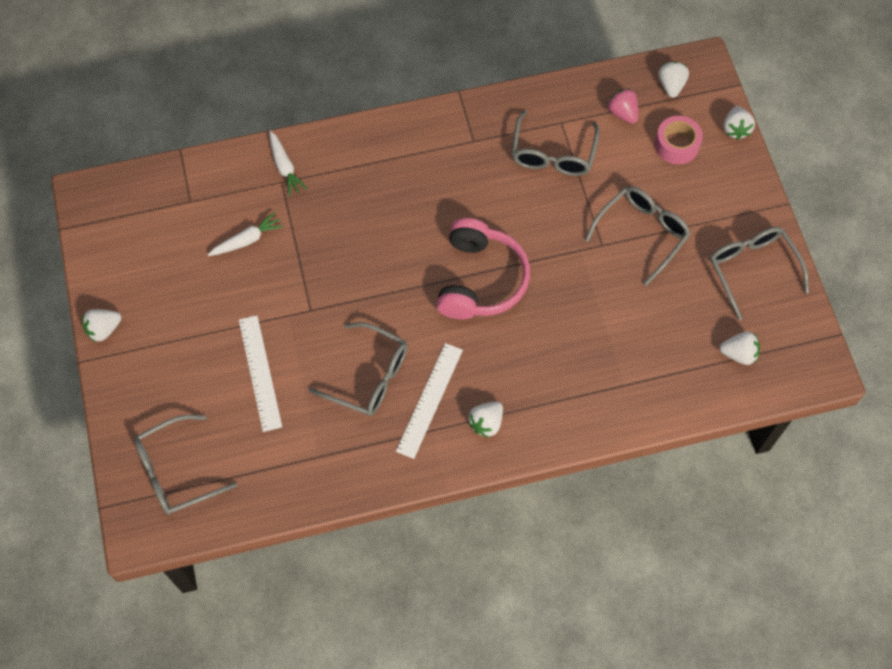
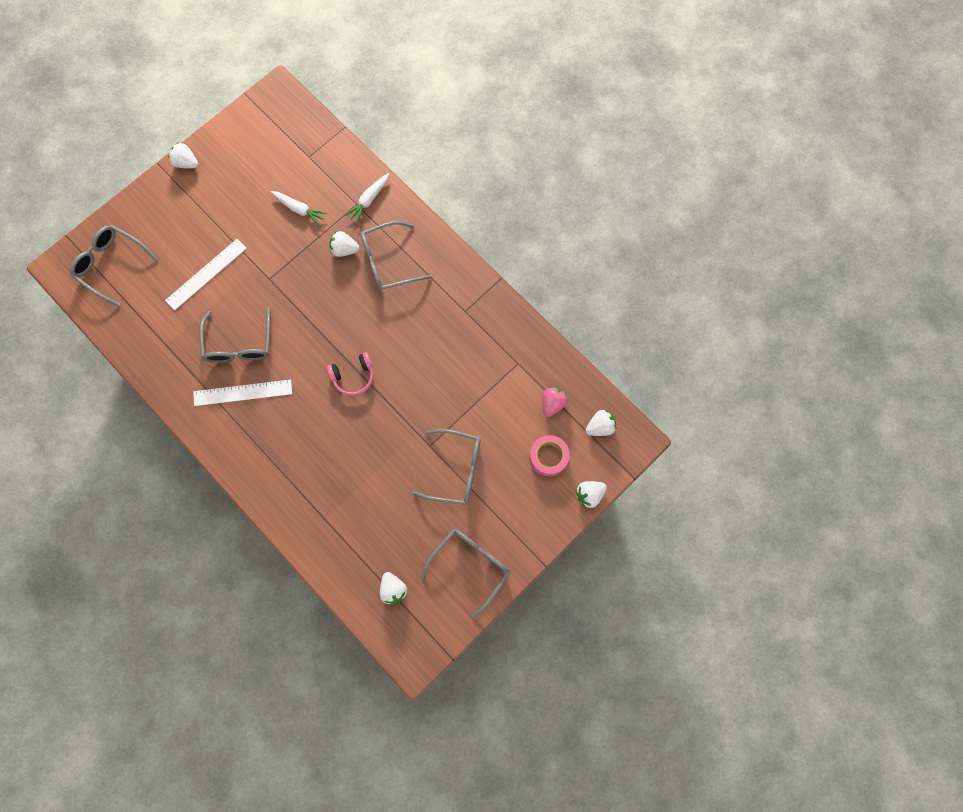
camera: 60 degrees right, 10 degrees up
pink headphones [436,218,530,320] -> pink headphones [327,352,374,396], size x0.55
white strawberry [468,402,503,438] -> white strawberry moved to [329,231,359,257]
grey glasses [512,110,599,176] -> grey glasses moved to [361,221,431,291]

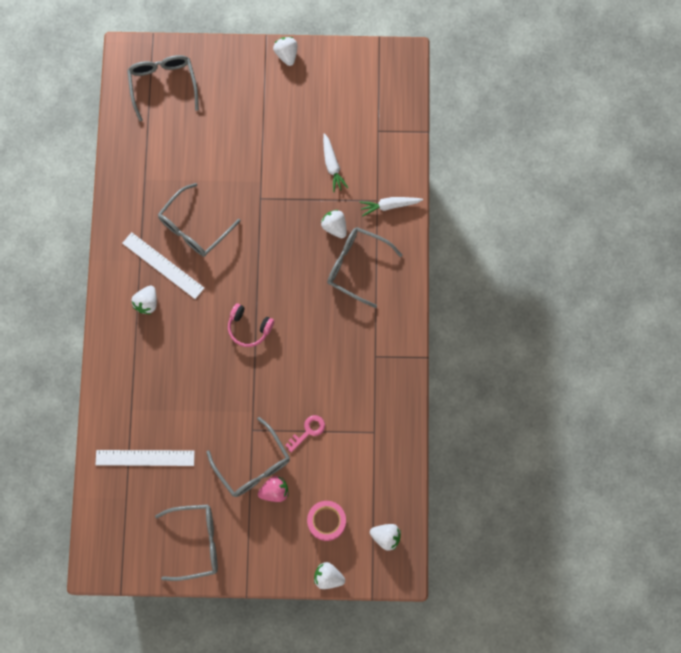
camera: 45 degrees right, 0 degrees up
white ruler [165,239,247,310] -> white ruler moved to [96,450,195,466]
white strawberry [380,572,407,605] -> white strawberry moved to [131,286,157,314]
pink strawberry [543,387,569,417] -> pink strawberry moved to [258,476,289,502]
none -> pink key [285,415,325,453]

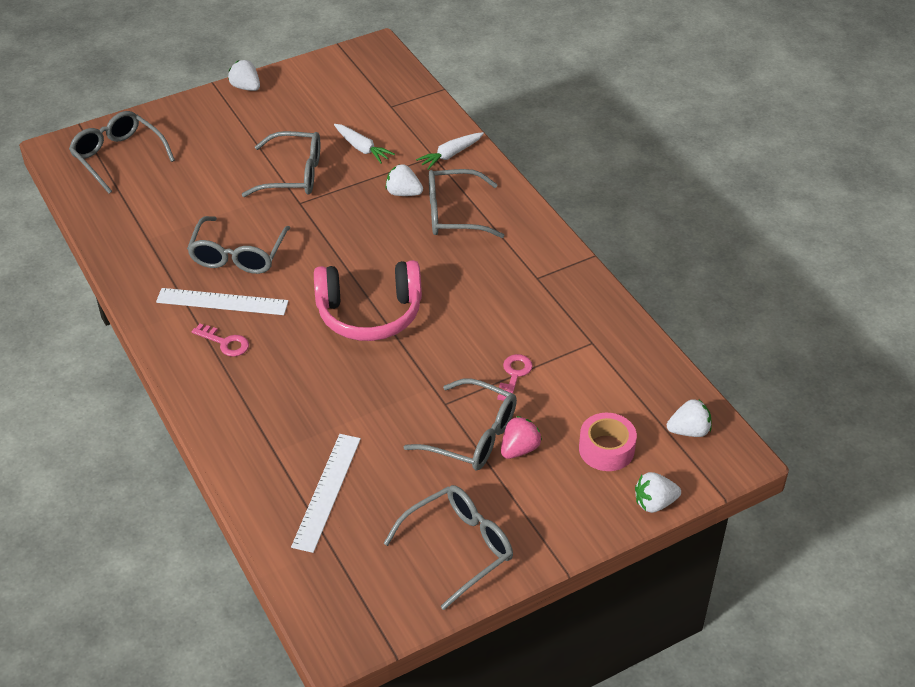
camera: 30 degrees left, 30 degrees down
white ruler [96,450,195,466] -> white ruler turned 45 degrees counterclockwise [291,434,361,553]
white strawberry [131,286,157,314] -> pink key [192,324,249,357]
pink headphones [228,303,274,347] -> pink headphones [314,260,422,341], size x1.81
none -> grey glasses [242,131,320,197]

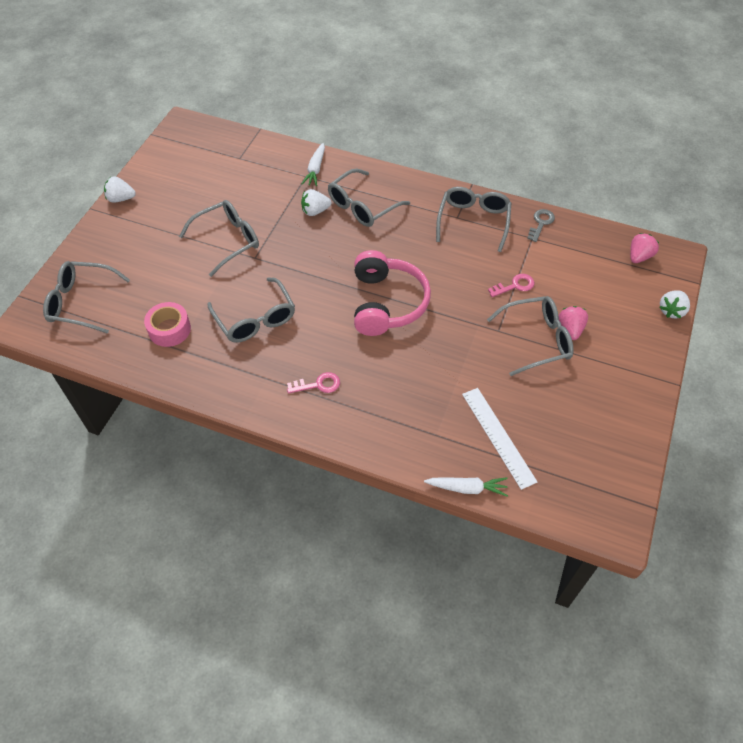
camera: 40 degrees left, 10 degrees up
white ruler [156,288,288,315] -> none
pink headphones [314,260,422,341] -> pink headphones turned 45 degrees counterclockwise [354,250,431,336]
white carrot [334,124,395,164] -> white carrot moved to [424,477,508,497]
grey glasses [384,485,513,610] -> grey glasses moved to [436,187,512,252]
pink key [497,354,533,401] -> pink key turned 90 degrees clockwise [488,274,535,297]
pink tape [579,413,637,471] -> pink tape moved to [144,302,191,347]
white strawberry [667,399,712,437] -> pink strawberry [630,233,659,263]
none -> grey key [527,209,555,242]

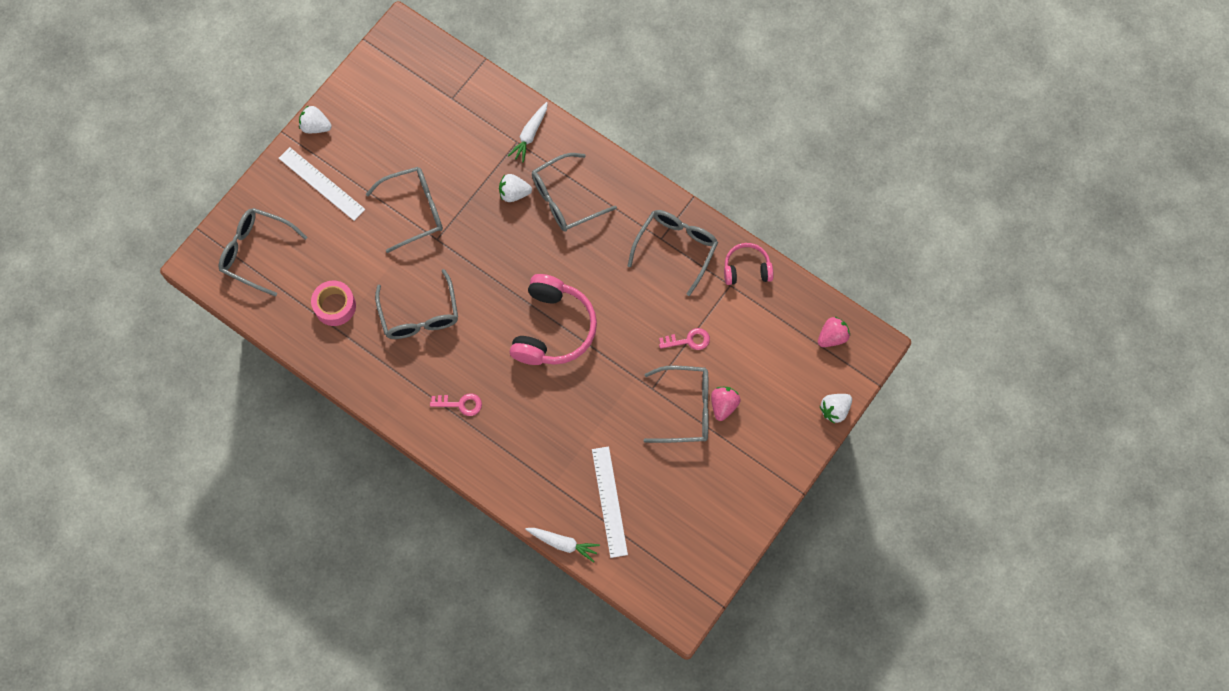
camera: 15 degrees right, 15 degrees up
grey key [527,209,555,242] -> pink headphones [724,243,773,285]
none -> white ruler [279,147,365,221]

